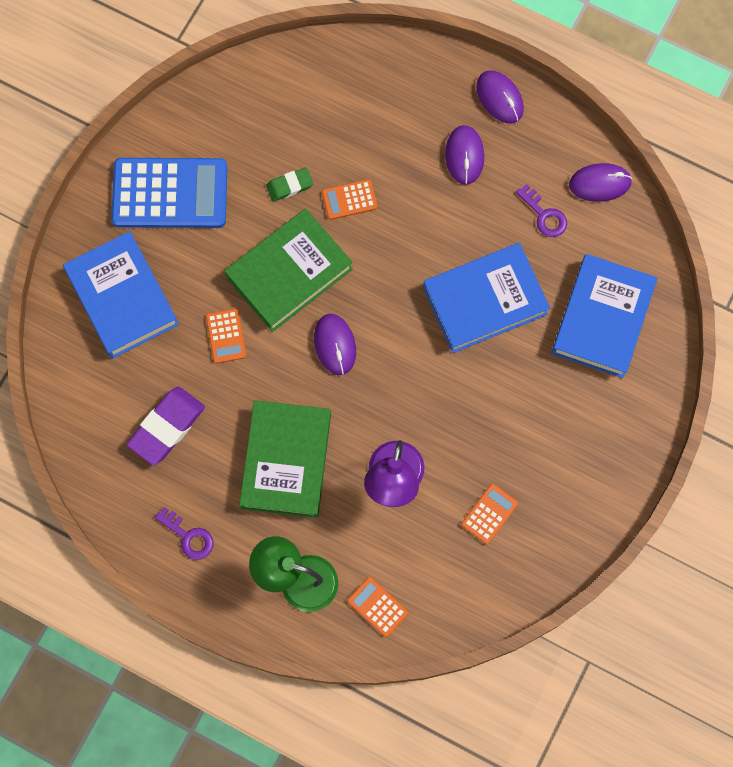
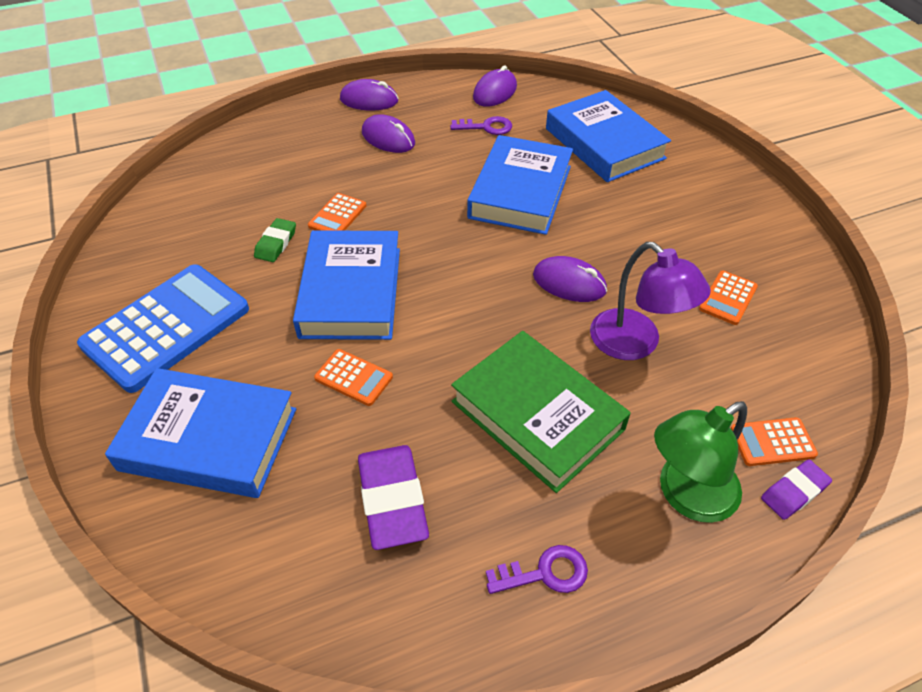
camera: 50 degrees left, 25 degrees down
green book [225,209,353,332] -> blue book [293,230,400,340]
purple mouse [314,314,356,375] -> purple mouse moved to [533,256,607,302]
orange calculator [461,484,518,544] -> orange calculator turned 135 degrees counterclockwise [699,270,758,325]
none -> purple eraser [761,460,832,520]

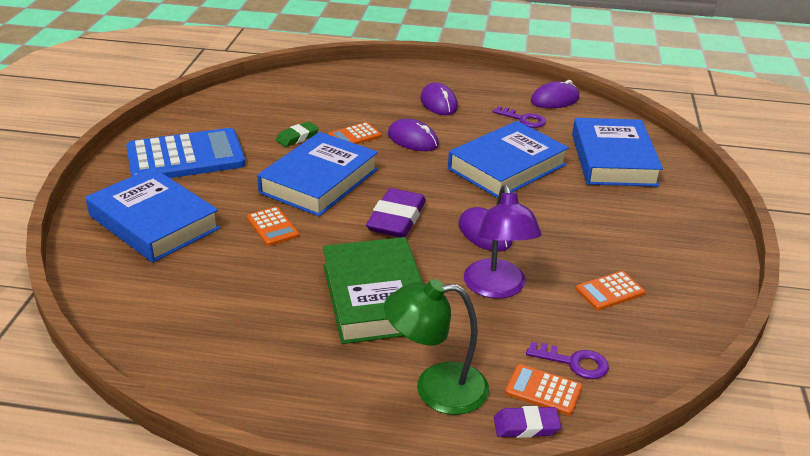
camera: 30 degrees right, 15 degrees down
purple mouse [340,79,398,111] -> purple mouse moved to [388,119,439,151]
purple eraser [358,445,429,550] -> purple eraser moved to [366,188,426,237]
purple key [486,545,588,594] -> purple key moved to [526,342,609,379]

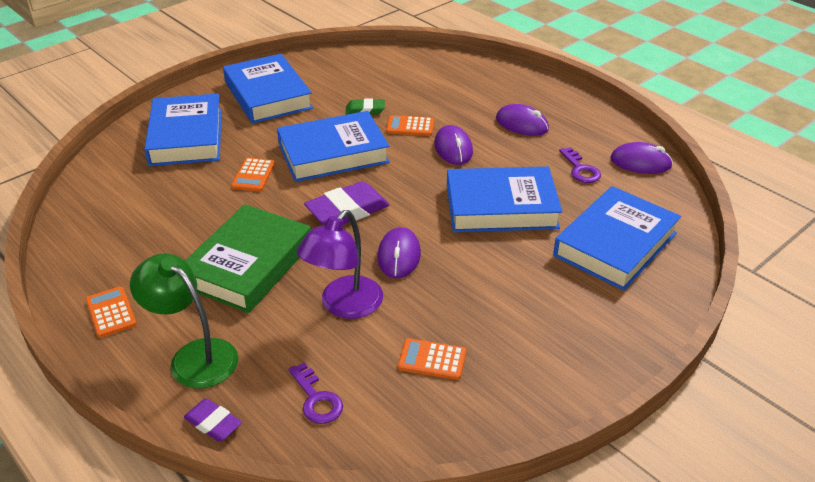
camera: 40 degrees right, 5 degrees up
blue calculator [126,128,246,178] -> blue book [223,54,313,124]
purple mouse [420,83,458,115] -> purple mouse turned 75 degrees counterclockwise [496,104,549,136]
orange calculator [505,364,582,415] -> orange calculator moved to [86,286,137,338]

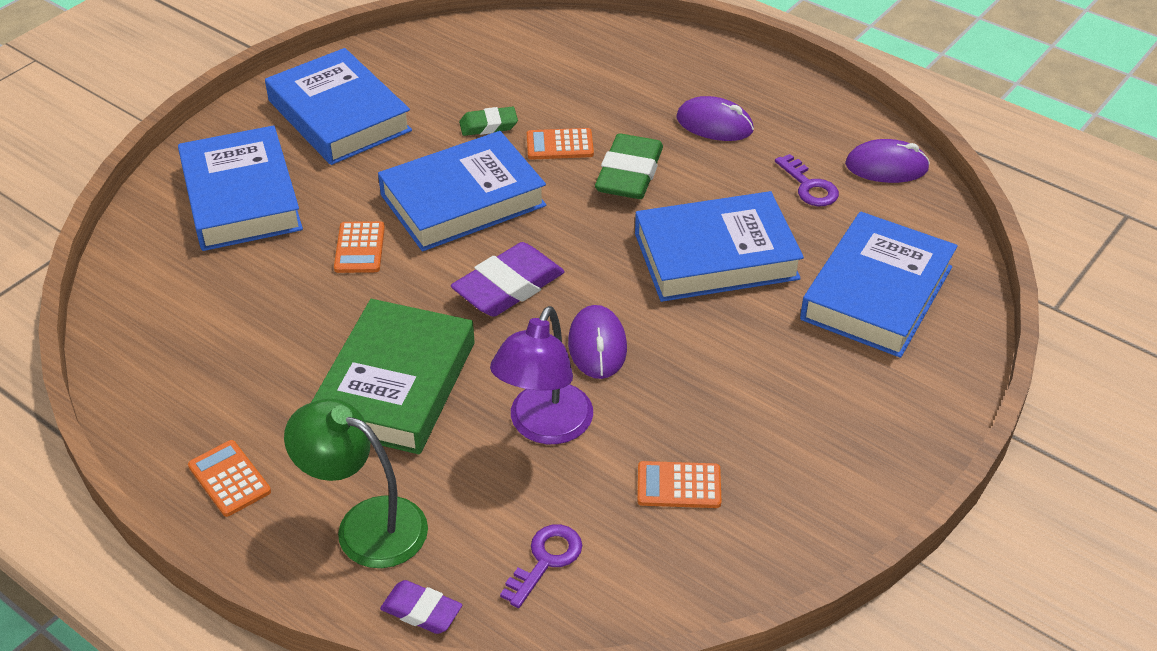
camera: 10 degrees left, 5 degrees up
purple key [288,363,343,424] -> purple key turned 105 degrees counterclockwise [500,524,582,608]
purple mouse [434,125,473,165] -> green eraser [595,133,663,199]

